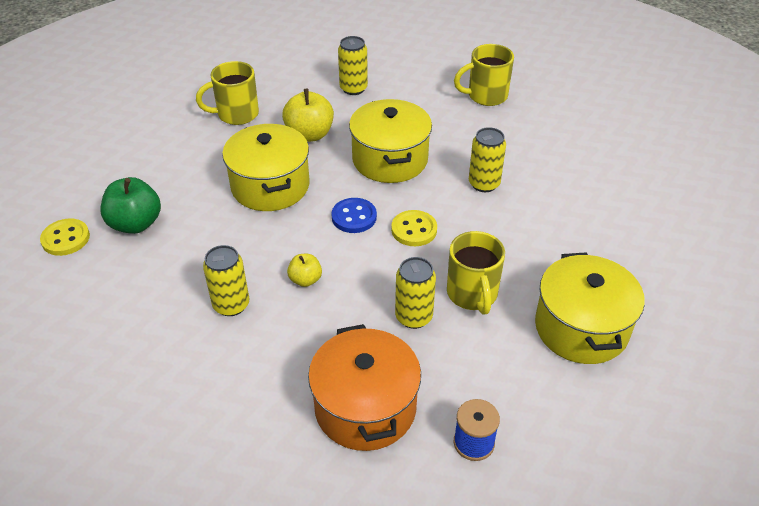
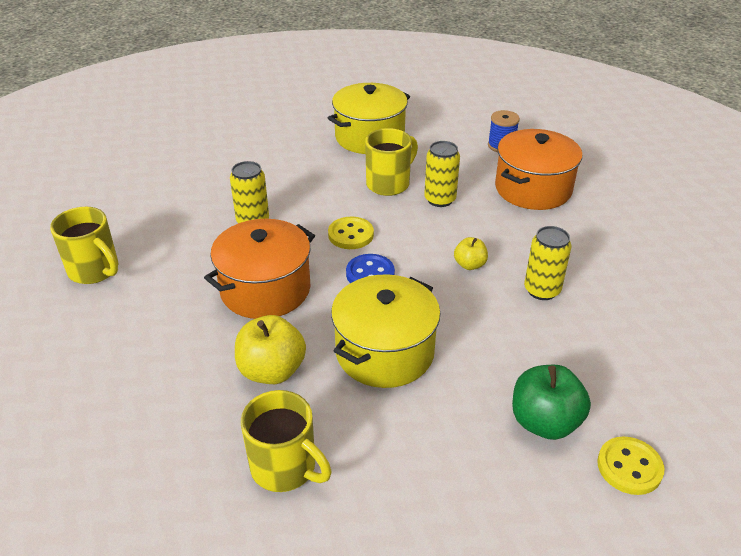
camera: 125 degrees left, 5 degrees down
yellow can [338,36,368,95] -> none
yellow pot [349,99,432,183] -> orange pot [204,219,315,319]

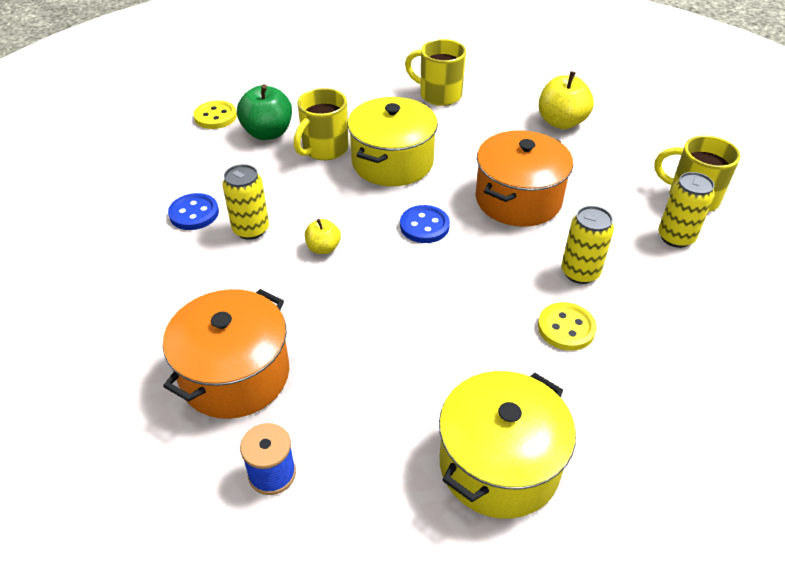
camera: 170 degrees right, 5 degrees up
yellow apple [235,315,306,384] -> yellow apple moved to [539,71,594,129]
yellow button [328,217,374,249] -> yellow button moved to [538,302,597,351]
yellow mug [365,128,418,196] -> yellow mug moved to [294,88,349,160]
yellow can [424,141,460,207] -> yellow can moved to [658,172,715,248]
none -> blue button [168,193,219,230]

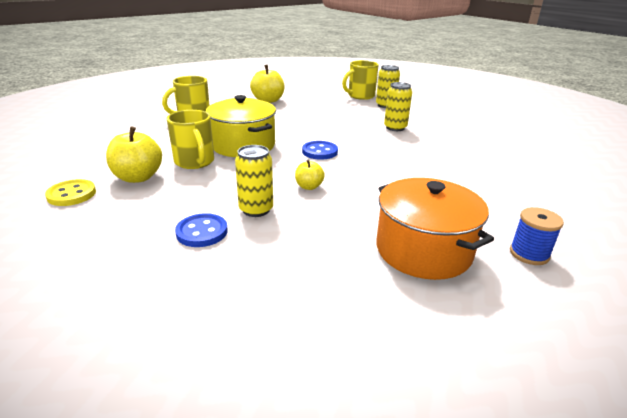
camera: 65 degrees left, 15 degrees down
green apple [237,84,292,140] -> yellow apple [106,126,162,183]
yellow pot [439,371,576,519] -> none
orange pot [475,130,573,227] -> none
yellow button [538,302,597,351] -> none

